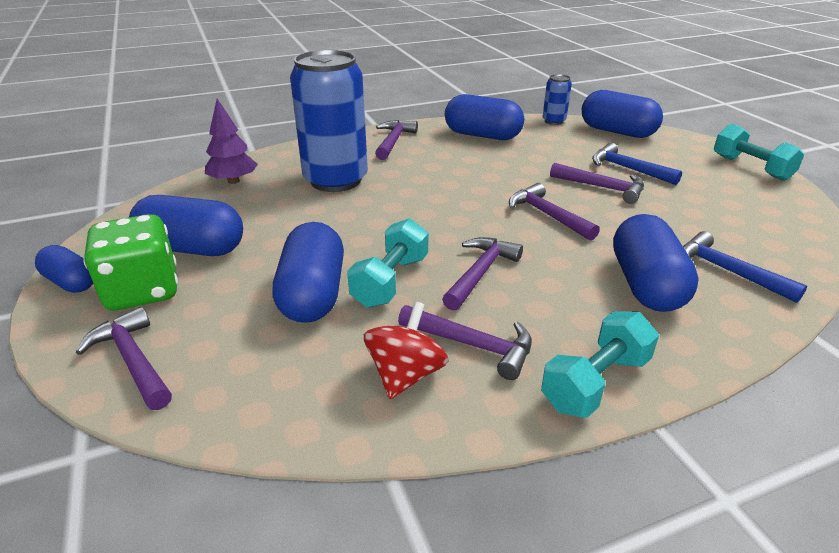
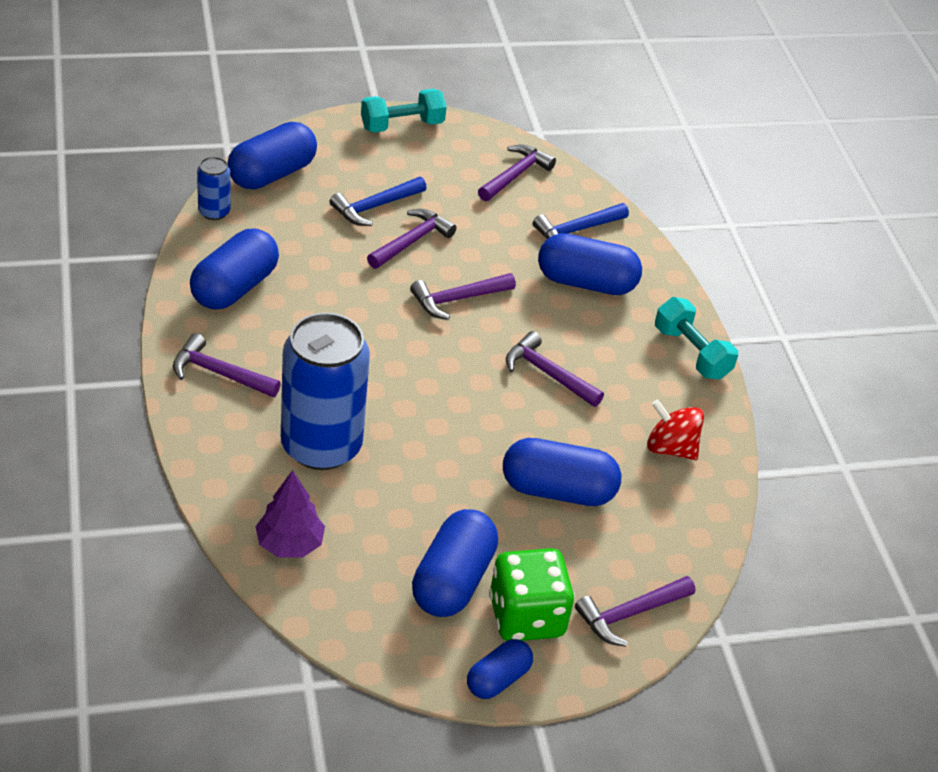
camera: 85 degrees left, 10 degrees up
turquoise dumbbell [347,218,428,308] -> none
purple hammer [398,305,532,380] -> purple hammer moved to [478,145,556,201]

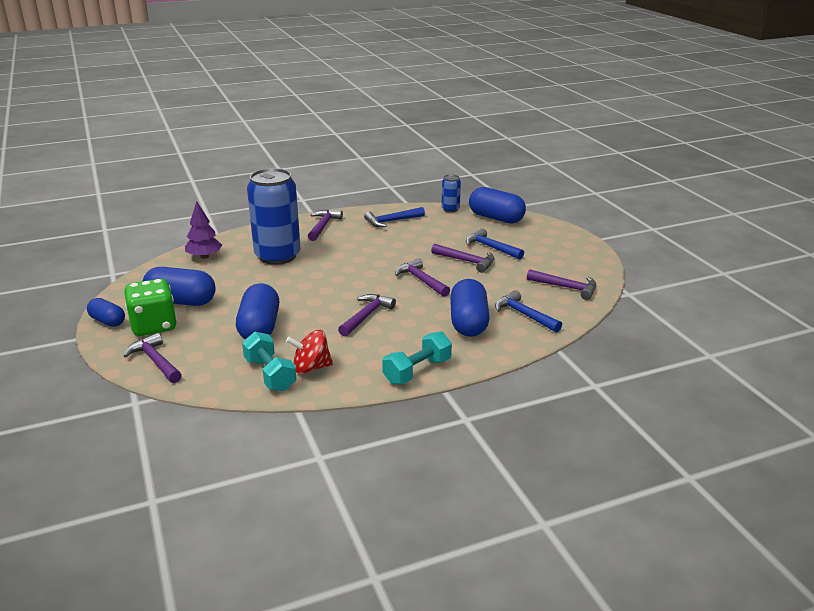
camera: 85 degrees right, 15 degrees down
blue capsule [190,229,279,310] -> blue hammer [364,207,425,227]
turquoise dumbbell [361,89,446,133] -> turquoise dumbbell moved to [242,332,296,391]
red spinning top [647,399,704,460] -> red spinning top turned 120 degrees counterclockwise [286,330,333,374]

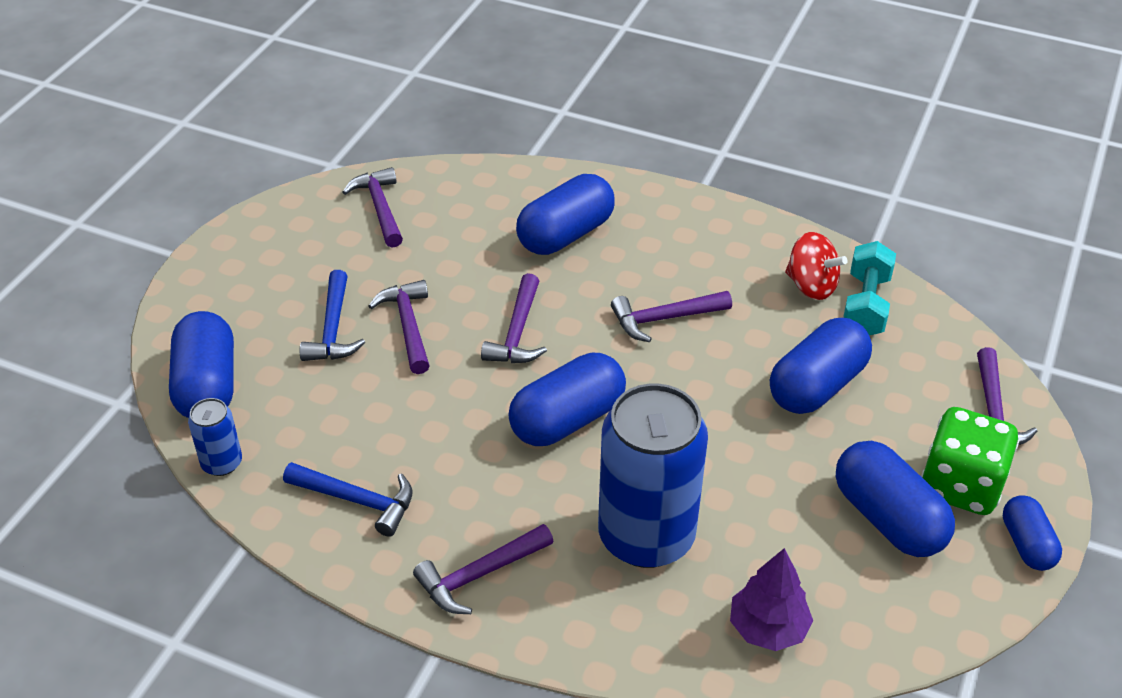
camera: 135 degrees left, 15 degrees up
turquoise dumbbell [382,332,452,384] -> none
blue hammer [495,290,562,333] -> none
none -> blue capsule [508,353,626,446]

